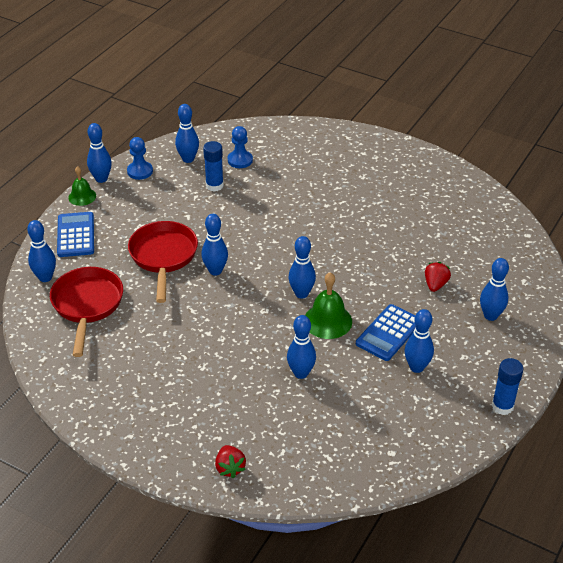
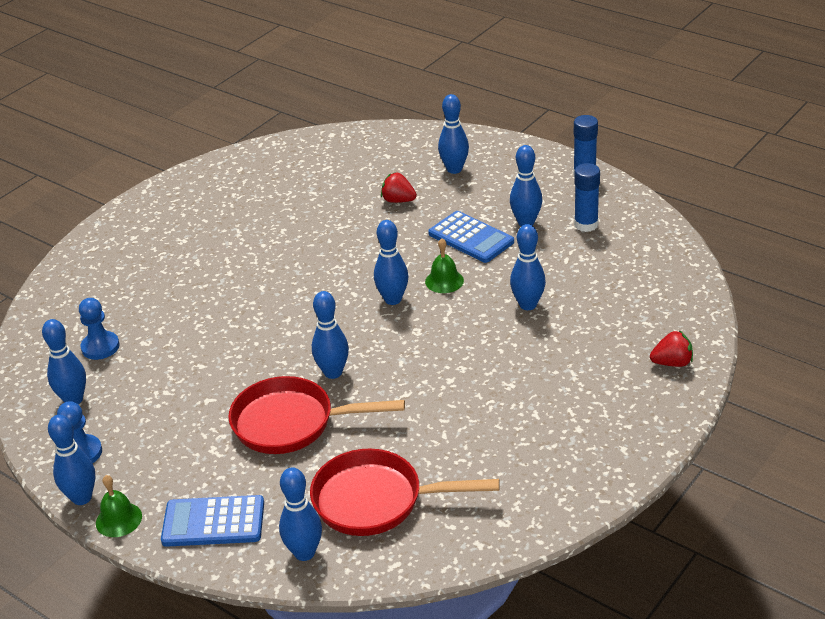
camera: 80 degrees left, 5 degrees down
blue glue stick [203,141,224,192] -> blue glue stick moved to [574,163,600,232]
green bell [305,272,352,339] -> green bell [425,238,464,293], size x0.64

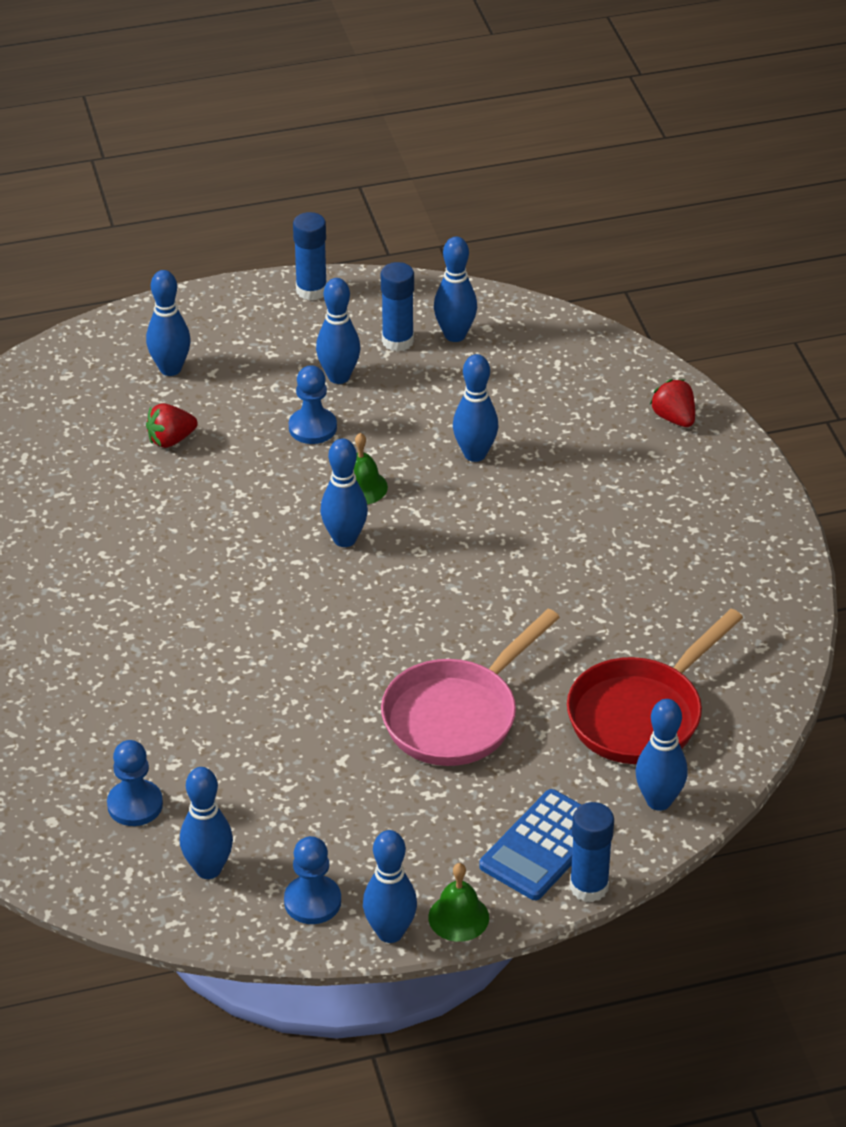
camera: 55 degrees left, 5 degrees up
red pan [228,376,405,454] -> pink pan [381,609,560,766]
blue bowling pin [312,291,349,379] -> blue bowling pin moved to [434,237,477,342]
blue calculator [428,211,514,263] -> blue pawn [289,365,337,444]
red strawberry [650,330,693,367] -> red strawberry turned 60 degrees counterclockwise [650,379,695,427]
none -> blue glue stick [570,802,614,902]

